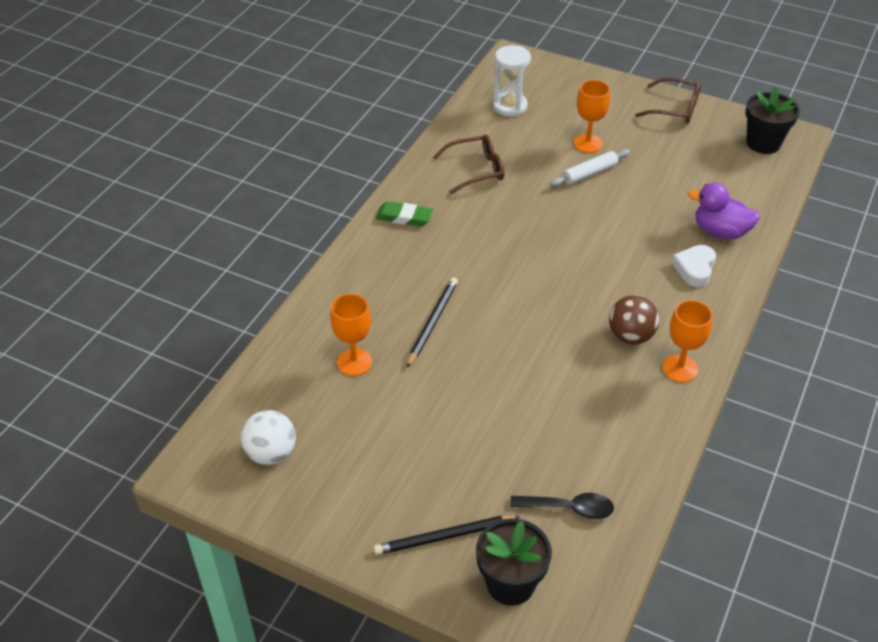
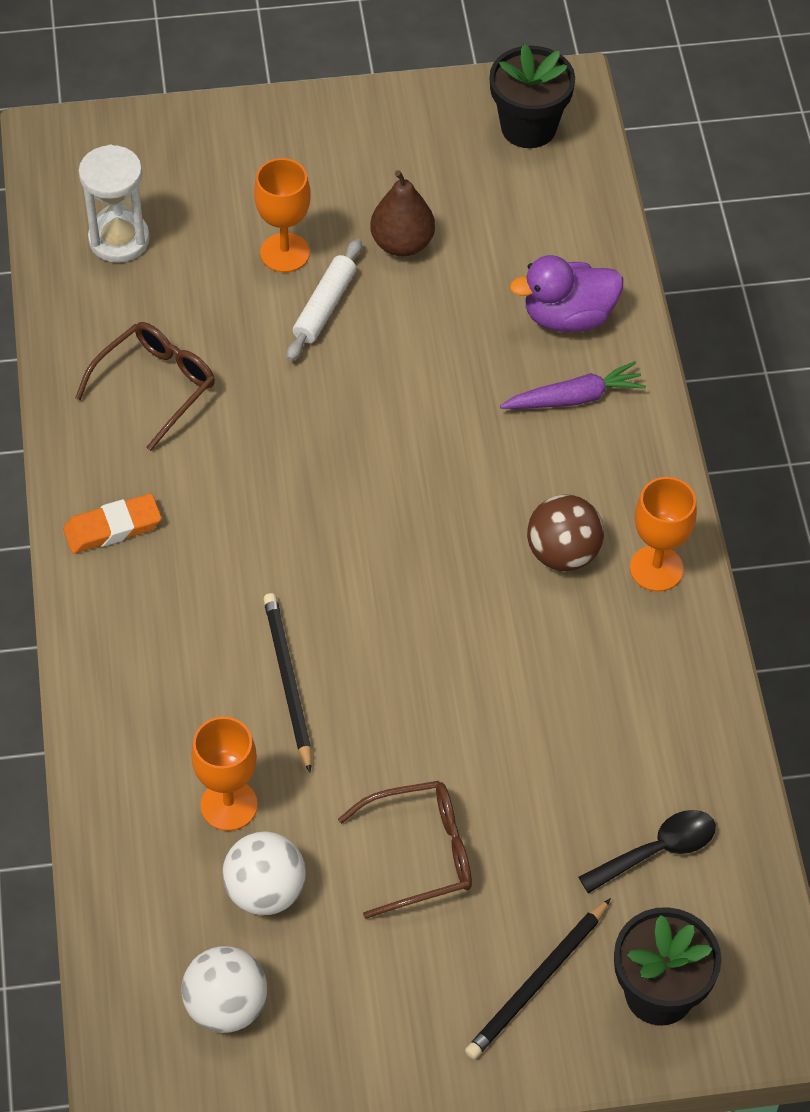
camera: 35 degrees left, 10 degrees up
green eraser [375,201,433,227] -> orange eraser [63,494,162,554]
brown glasses [635,77,701,124] -> brown glasses moved to [338,781,472,919]
white heart [672,245,716,287] -> purple carrot [500,361,646,409]
none -> white ball [222,832,306,915]
none -> brown pear [370,170,435,256]

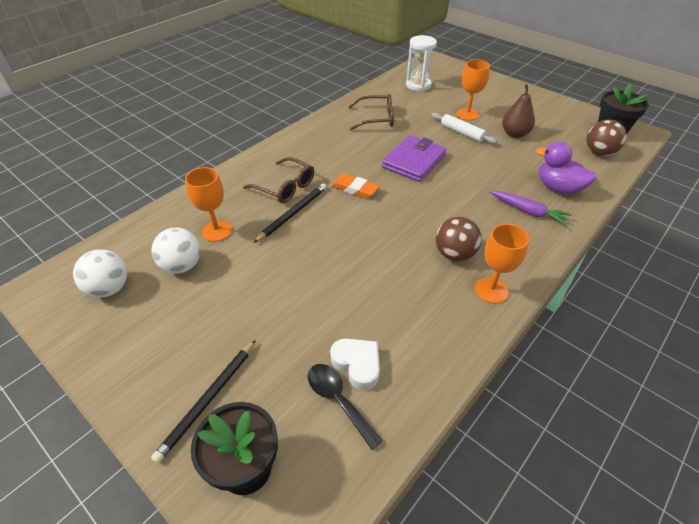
camera: 50 degrees right, 10 degrees down
orange eraser [63,494,162,554] -> orange eraser moved to [331,173,380,199]
white rolling pin [287,239,362,361] -> white rolling pin turned 60 degrees clockwise [431,113,498,144]
brown glasses [338,781,472,919] -> brown glasses moved to [243,157,314,203]
black pencil [465,898,611,1059] -> black pencil turned 60 degrees counterclockwise [151,340,256,463]
black spoon [579,810,716,893] -> black spoon turned 150 degrees counterclockwise [308,364,383,450]
none -> white heart [330,338,380,390]
none -> purple wallet [382,135,447,182]
none -> brown ball [586,120,627,156]

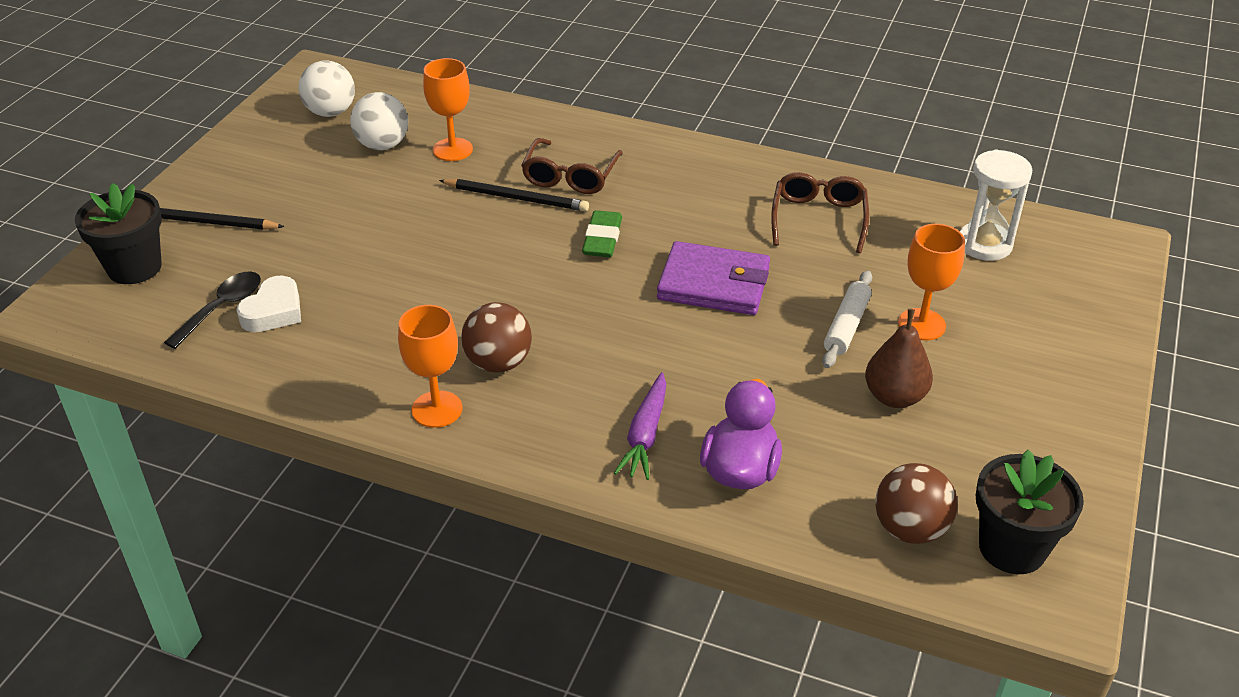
camera: 70 degrees right, 5 degrees down
orange eraser [331,173,380,199] -> green eraser [582,210,622,257]
brown glasses [348,94,394,131] -> brown glasses turned 150 degrees counterclockwise [771,172,869,253]

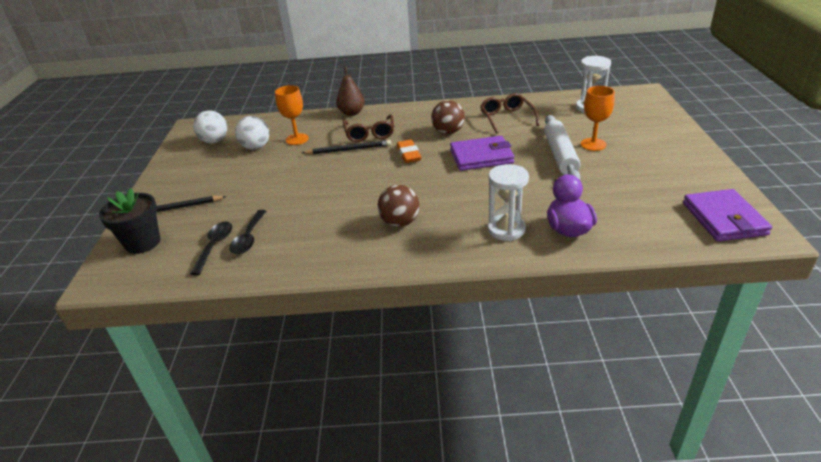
camera: 20 degrees left, 5 degrees down
white heart [236,276,301,332] -> black spoon [229,210,266,254]
orange goblet [398,305,463,428] -> none
green eraser [582,210,622,257] -> orange eraser [397,139,422,163]
purple carrot [614,372,666,480] -> white hourglass [488,164,529,241]
white rolling pin [822,270,872,368] -> white rolling pin [544,115,581,180], size x1.56
brown pear [865,309,933,408] -> brown pear moved to [336,67,365,116]
brown ball [875,463,958,544] -> brown ball moved to [431,100,465,134]
black flower pot [976,450,1084,574] -> purple wallet [683,189,772,242]

